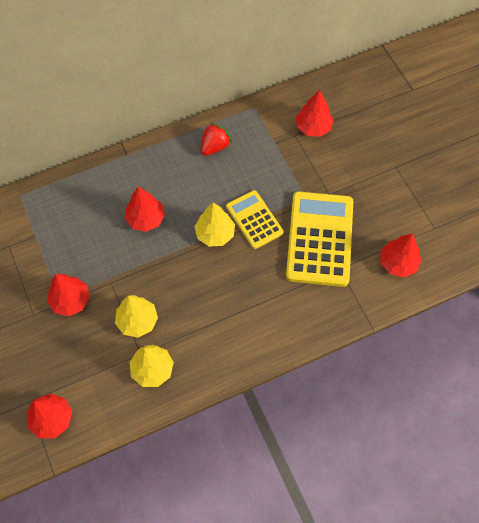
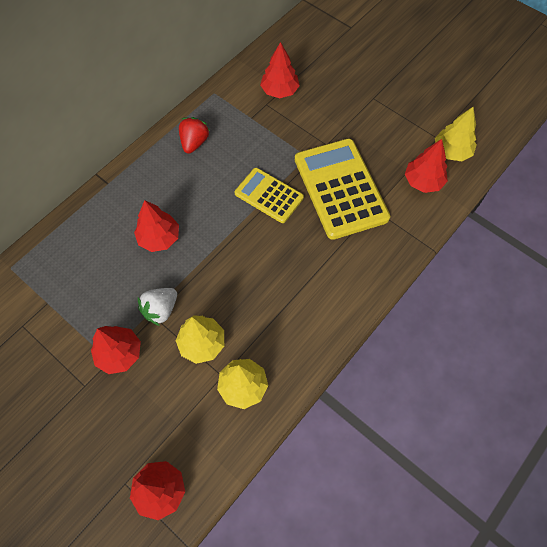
camera: 25 degrees left, 0 degrees up
yellow tree [195,203,235,247] -> yellow tree moved to [435,107,477,161]
none -> white strawberry [138,288,177,326]

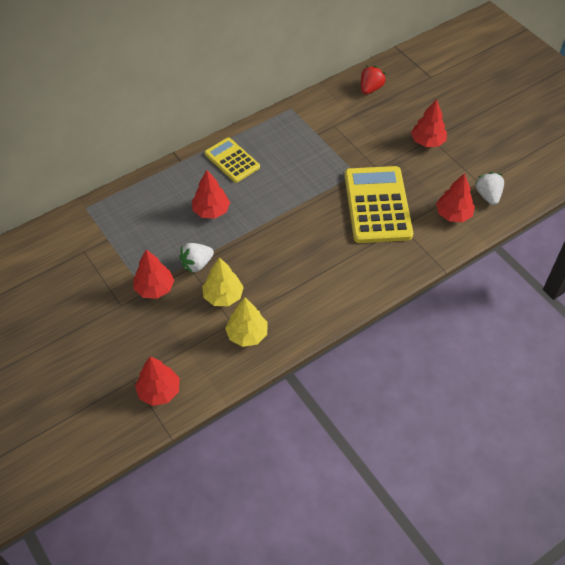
camera: 15 degrees right, 10 degrees down
red strawberry [179,117,210,154] -> red strawberry moved to [361,66,386,94]
yellow calculator [235,168,304,223] -> yellow calculator moved to [205,137,260,183]
red tree [260,42,300,98] -> red tree moved to [411,99,447,147]
yellow tree [435,107,477,161] -> white strawberry [476,172,504,205]

